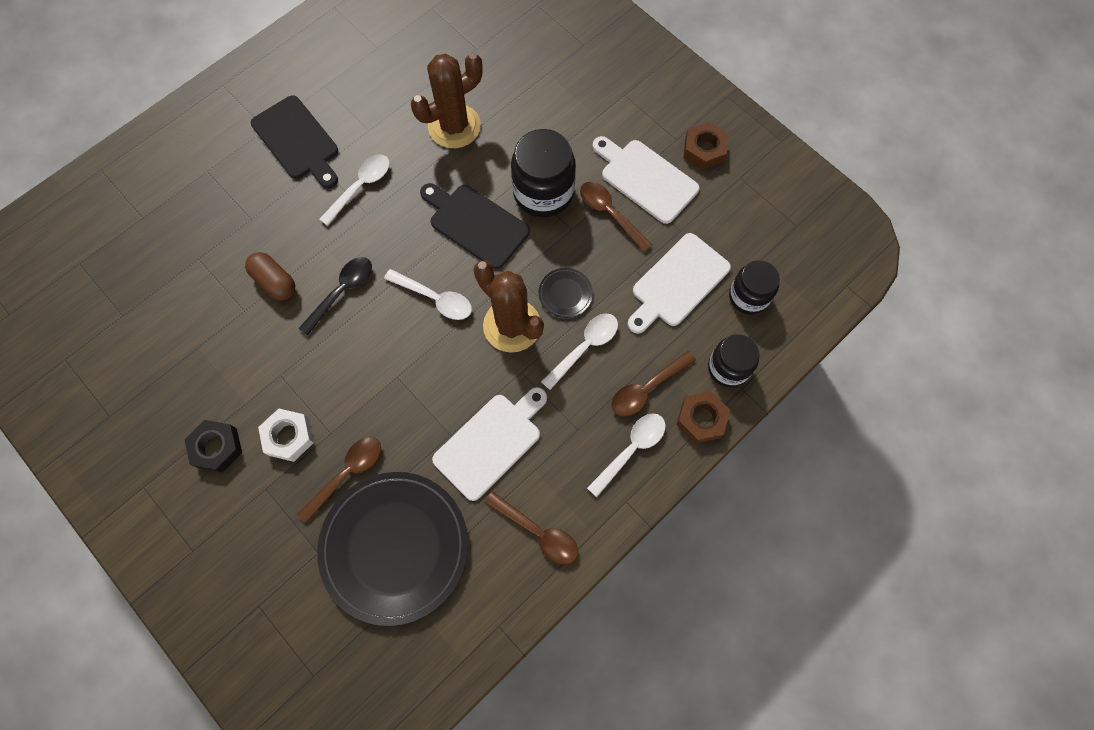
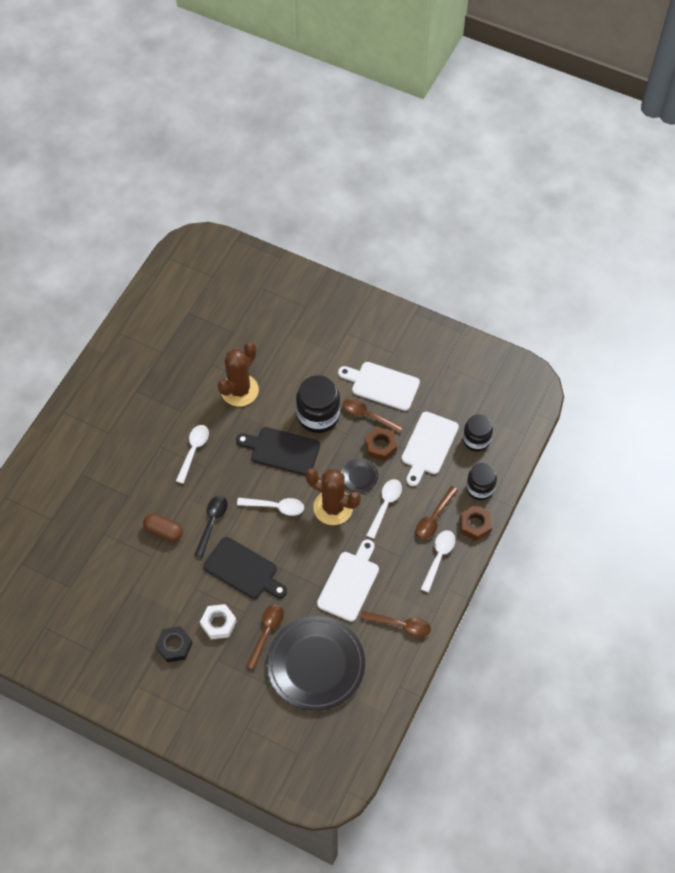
camera: 20 degrees left, 10 degrees down
black cutting board [251,95,338,188] -> black cutting board moved to [203,537,287,599]
brown nut [684,122,728,170] -> brown nut moved to [365,427,397,461]

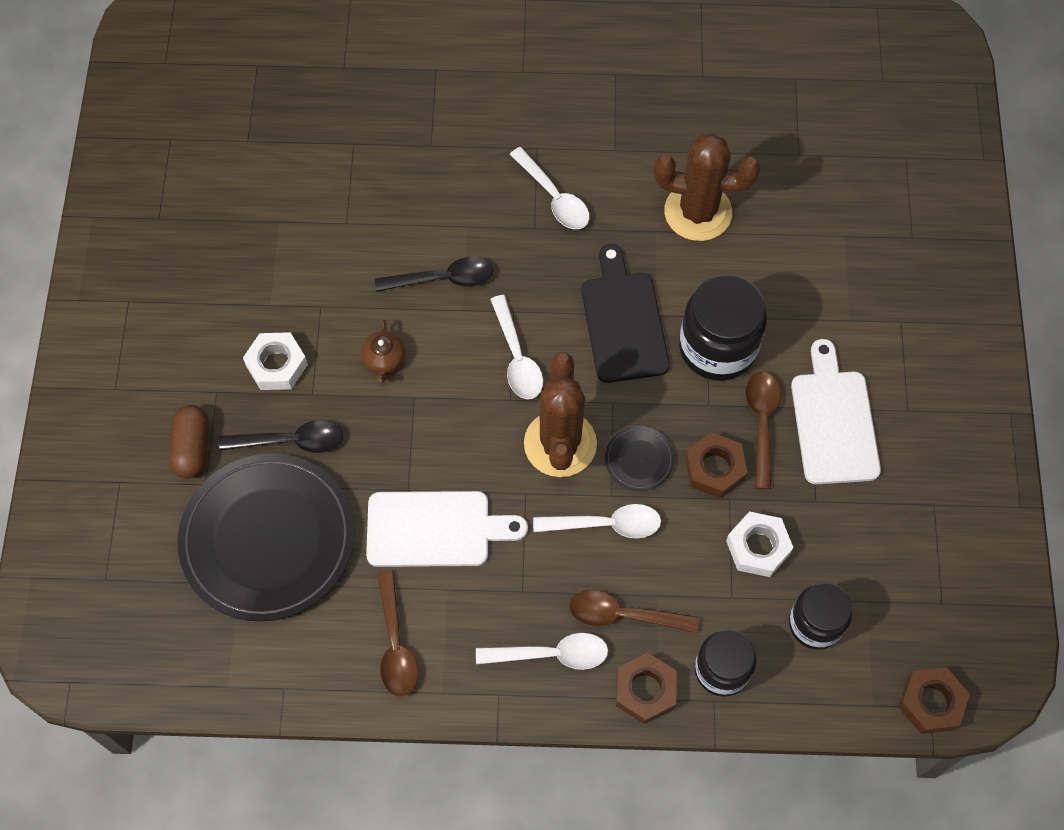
camera: 65 degrees right, 5 degrees up
brown capsule [143,514,183,541] -> brown capsule moved to [169,405,209,478]
black nut [155,626,193,662] -> none
white spoon [176,425,209,484] -> white spoon turned 60 degrees clockwise [510,147,590,229]
black cutting board [203,537,287,599] -> brown teapot [361,320,405,383]
brown spoon [246,604,284,670] -> black spoon [219,420,344,453]
white cutting board [402,411,459,486] -> white nut [726,511,794,577]
none -> brown nut [898,667,970,734]

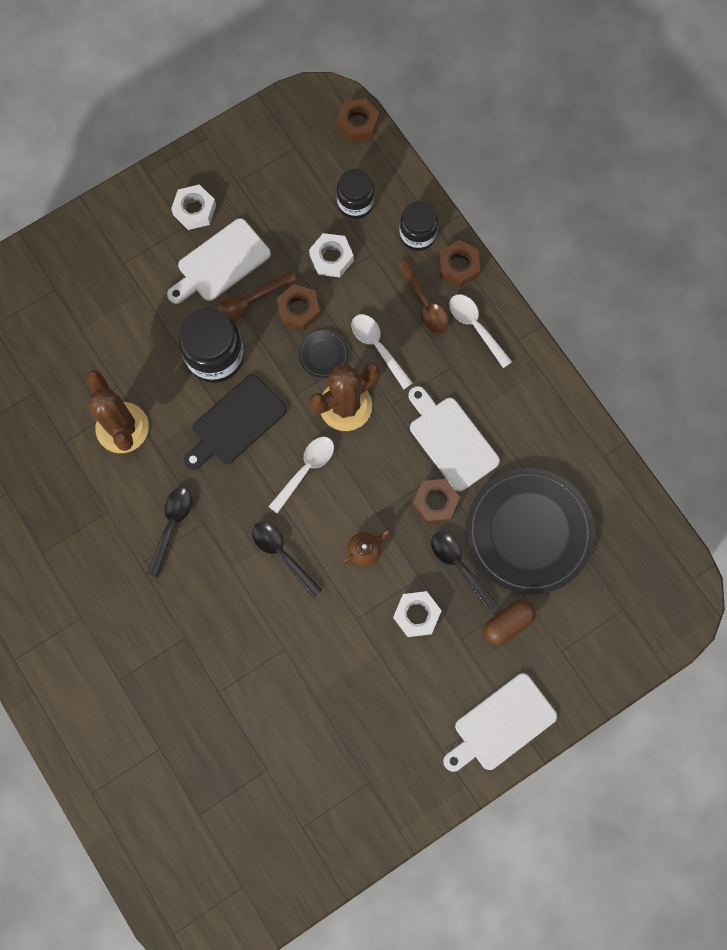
camera: 125 degrees left, 10 degrees up
brown spoon [377,570,418,697] -> none
white spoon [510,147,590,229] -> black spoon [147,488,192,578]
none -> white nut [171,184,216,230]
none -> brown nut [412,479,460,524]
none -> white cutting board [443,673,557,772]

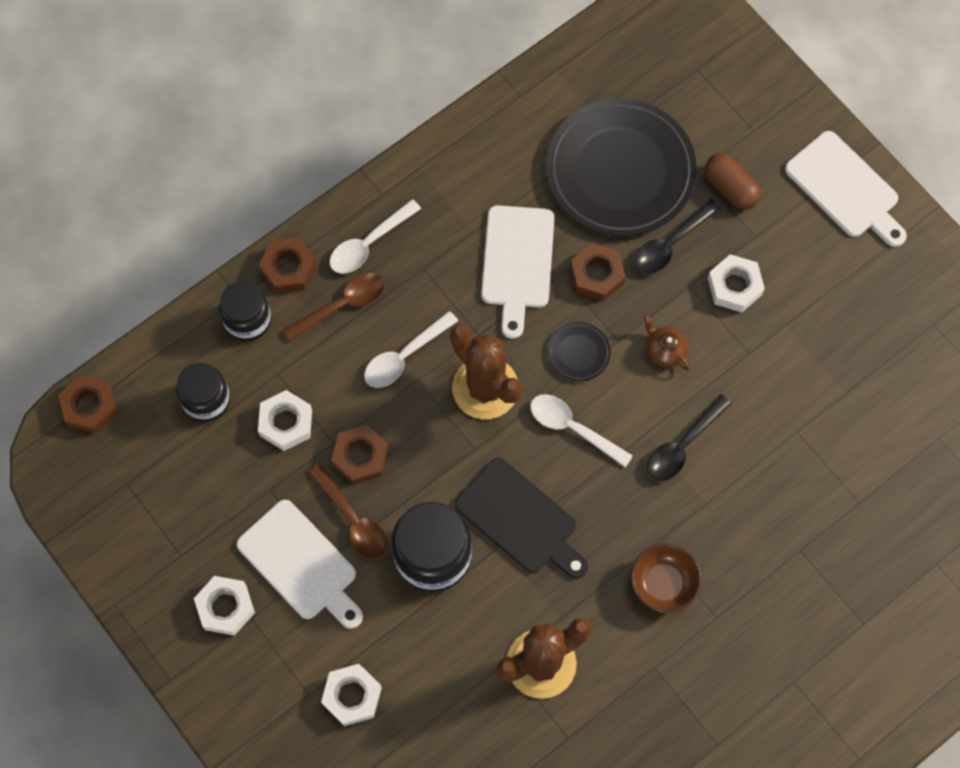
camera: 95 degrees left, 5 degrees down
black spoon [147,488,192,578] -> brown bowl [631,544,702,613]
black plate [299,330,348,378] -> black plate moved to [548,322,611,382]
white cutting board [408,386,500,492] -> white cutting board turned 45 degrees counterclockwise [481,205,555,339]
none -> white nut [321,664,382,726]

